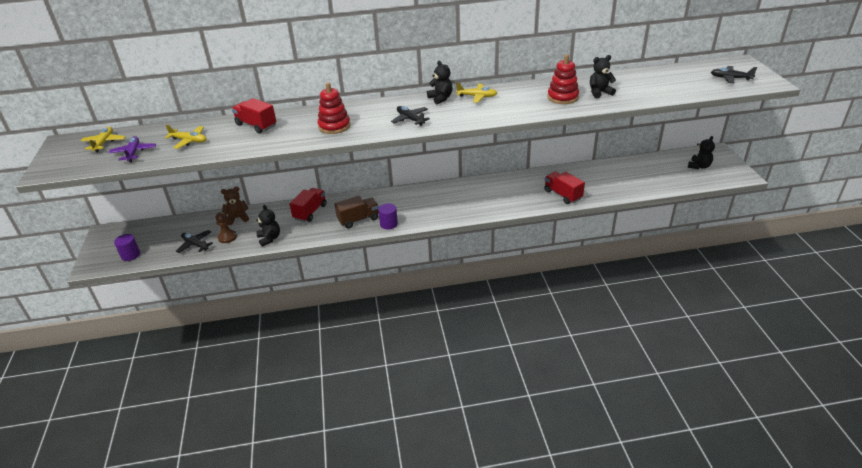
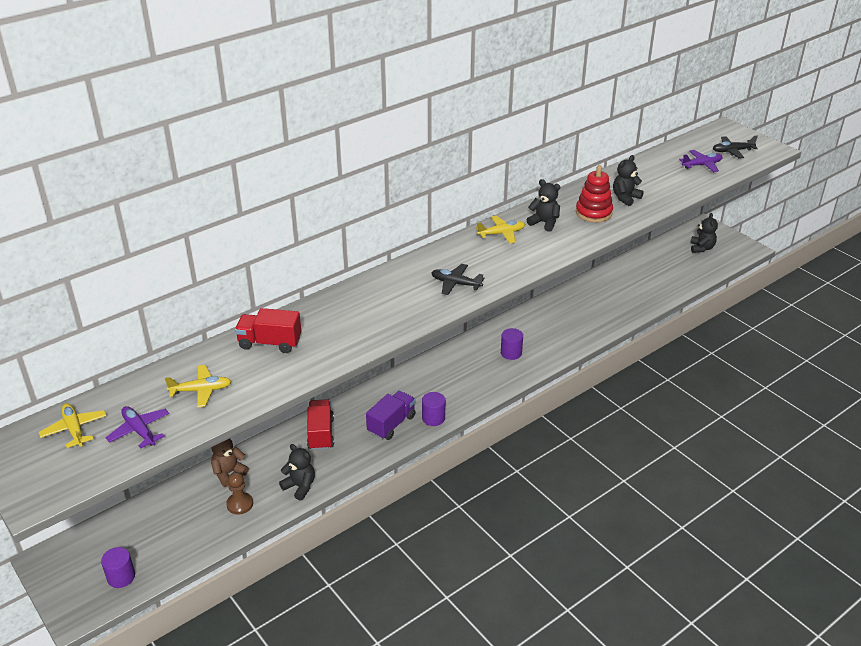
camera: 30 degrees left, 0 degrees up
black plane [176,230,213,253] -> none
red stacking toy [317,82,350,134] -> none
brown truck [335,196,379,229] -> purple truck [366,391,416,440]
black teddy bear [427,61,453,104] -> black teddy bear moved to [527,179,560,232]
red truck [544,172,585,204] -> none
none -> purple cylinder [501,328,523,360]
none -> purple plane [679,150,723,172]

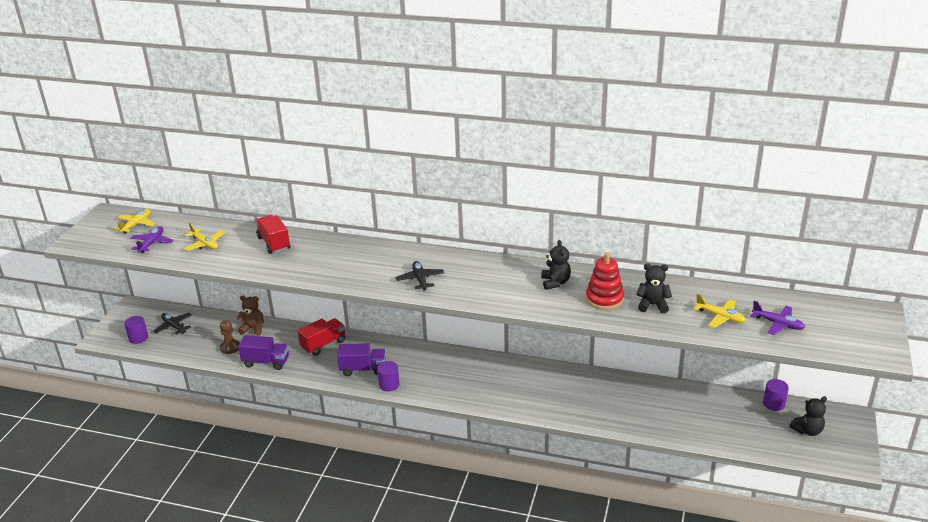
camera: 55 degrees right, 5 degrees down
black teddy bear [279,444,315,501] -> purple truck [238,335,289,370]
yellow plane [476,216,525,243] -> yellow plane moved to [693,294,746,328]
purple cylinder [501,328,523,360] -> purple cylinder moved to [763,379,789,411]
black plane [713,136,758,158] -> black plane moved to [153,313,192,335]

